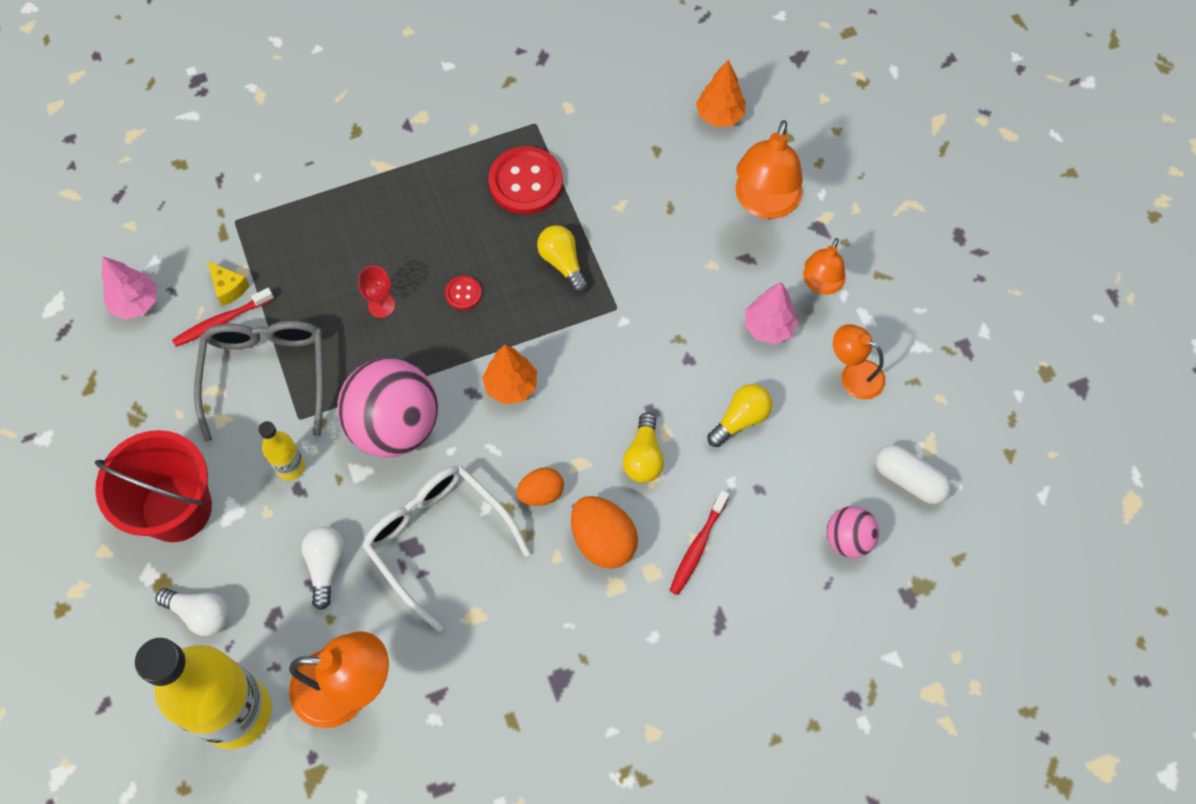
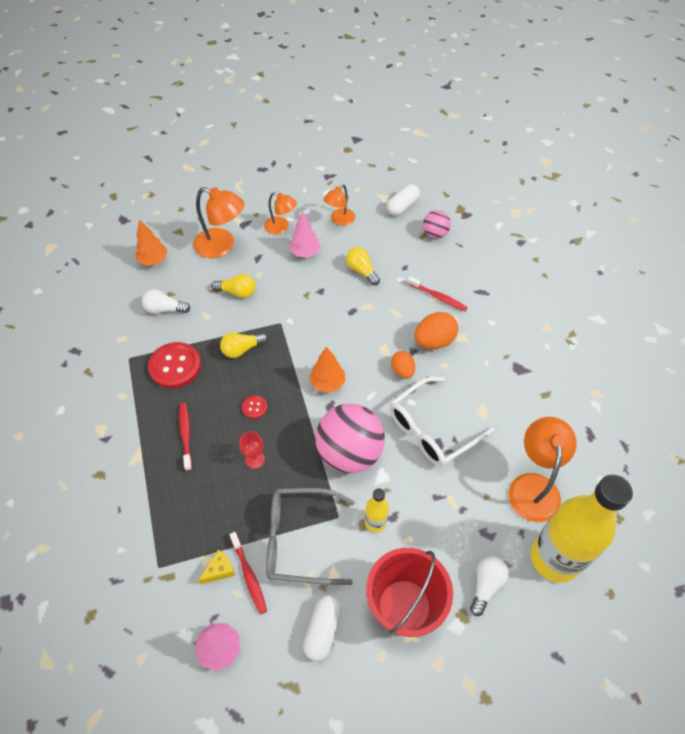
camera: 85 degrees left, 10 degrees down
white light bulb [302,526,345,610] -> white light bulb moved to [142,289,190,314]
yellow light bulb [623,412,664,483] -> yellow light bulb moved to [211,274,255,298]
none -> red toothbrush [179,403,192,471]
none -> white capsule [303,595,342,661]

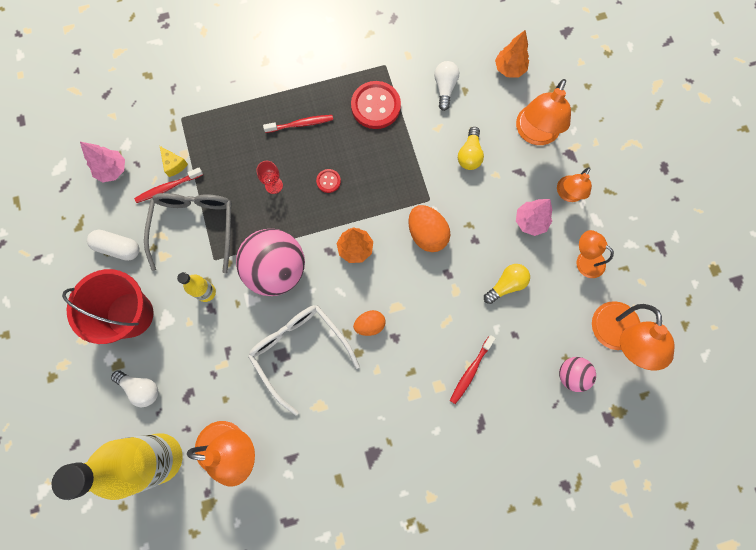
camera: 90 degrees right, 20 degrees up
yellow light bulb [220,333,268,358] -> none
white capsule [387,184,420,216] -> orange lamp [592,301,675,371]
orange egg [414,312,458,349] -> orange egg moved to [409,205,450,252]

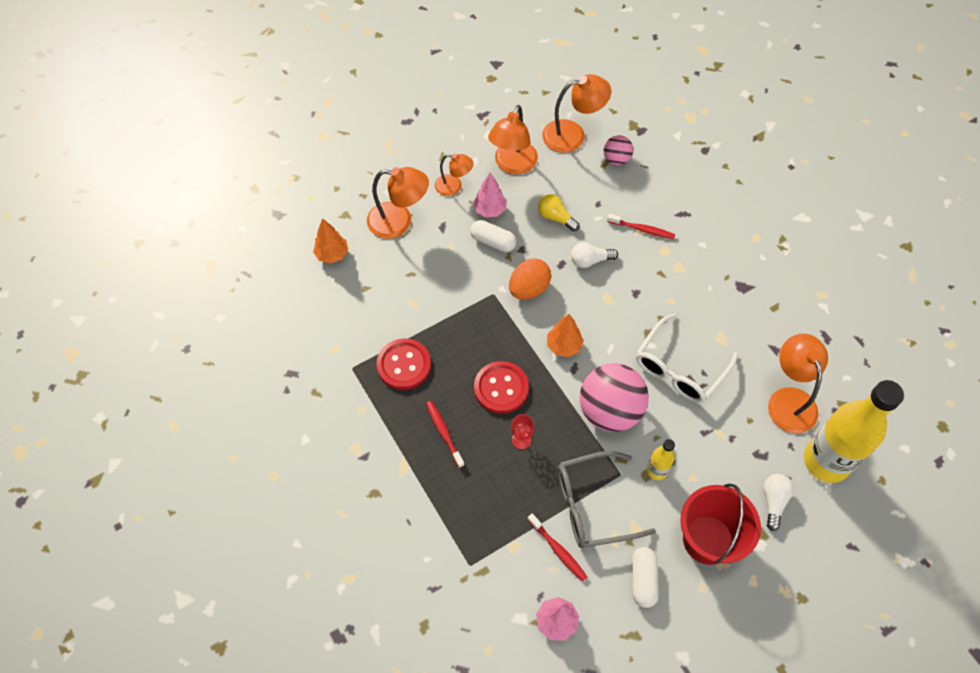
camera: 105 degrees left, 15 degrees down
yellow cheese [160,146,188,177] -> none
red button [316,169,341,193] -> red button [474,361,529,414], size x2.10
orange egg [353,310,386,336] -> none
white light bulb [434,61,459,111] -> white light bulb moved to [571,242,618,268]
yellow light bulb [458,127,484,170] -> none
orange lamp [576,230,614,278] -> orange lamp [488,105,538,174], size x1.63
none -> white capsule [470,220,517,252]

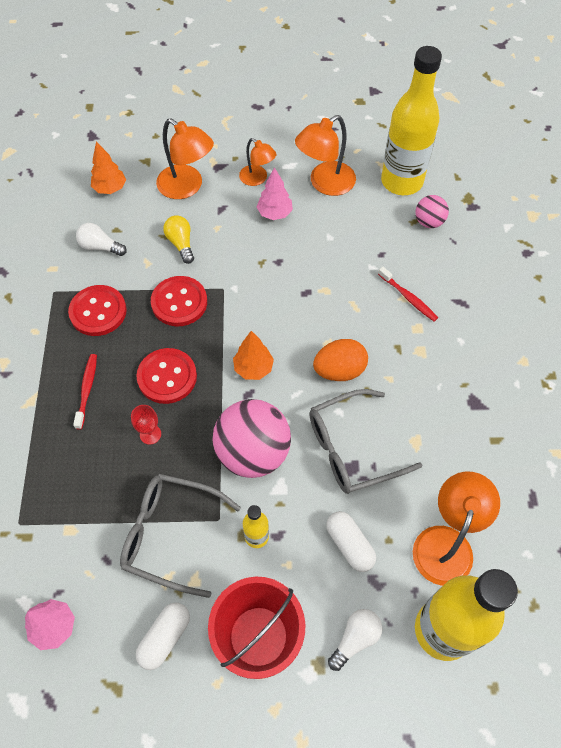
camera: 30 degrees right, 0 degrees up
white capsule [470,220,517,252] -> white capsule moved to [326,511,376,572]
orange egg [509,258,551,300] -> orange egg moved to [313,339,368,381]
red toothbrush [527,513,587,582] -> none
yellow light bulb [538,194,579,231] -> yellow light bulb moved to [163,215,194,264]
orange lamp [542,74,611,153] -> yellow bottle [381,46,442,195]
white light bulb [571,242,618,268] -> white light bulb moved to [76,223,127,256]
white glasses [636,313,738,403] -> grey glasses [309,389,422,494]
none -> red button [151,276,207,326]

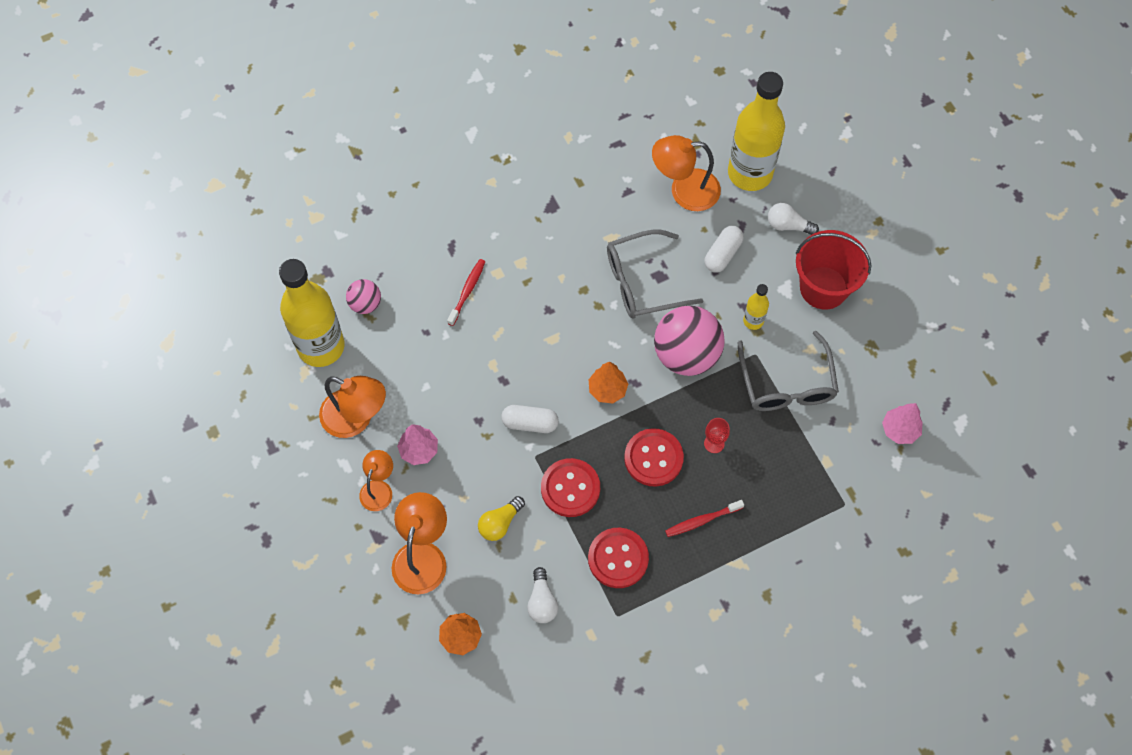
camera: 115 degrees left, 5 degrees up
white capsule [136,602,190,670] -> white capsule moved to [501,405,559,433]
grey glasses [309,389,422,494] -> grey glasses turned 120 degrees clockwise [607,230,703,318]
orange egg [313,339,368,381] -> none

